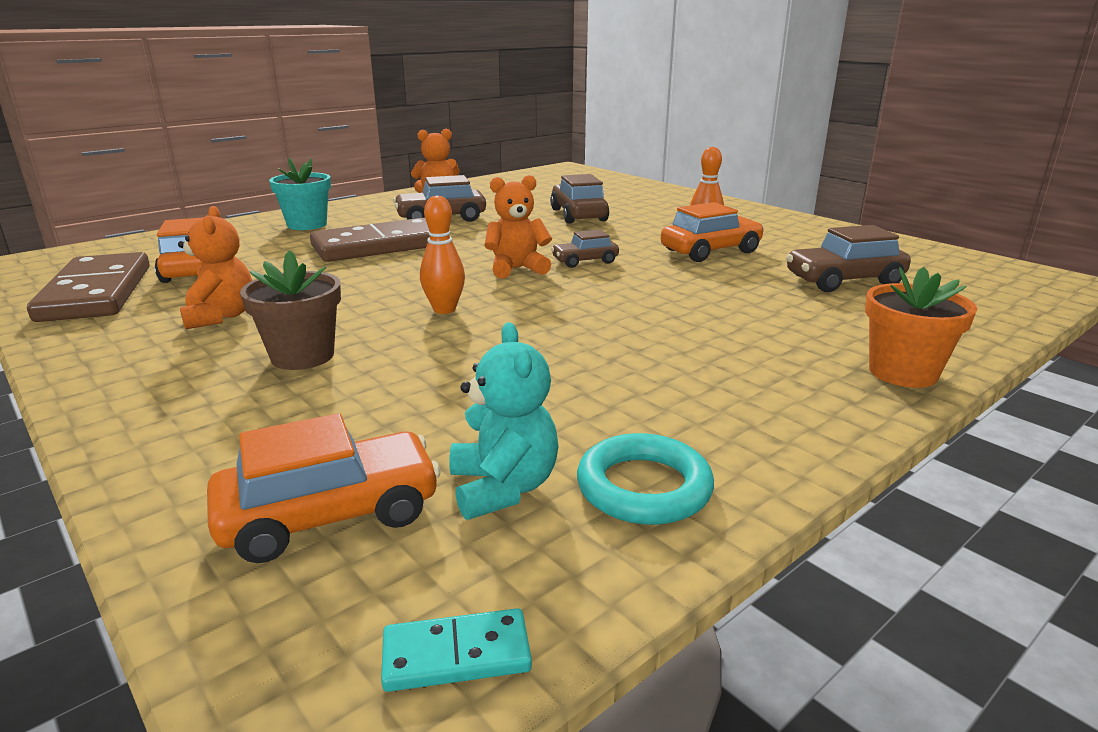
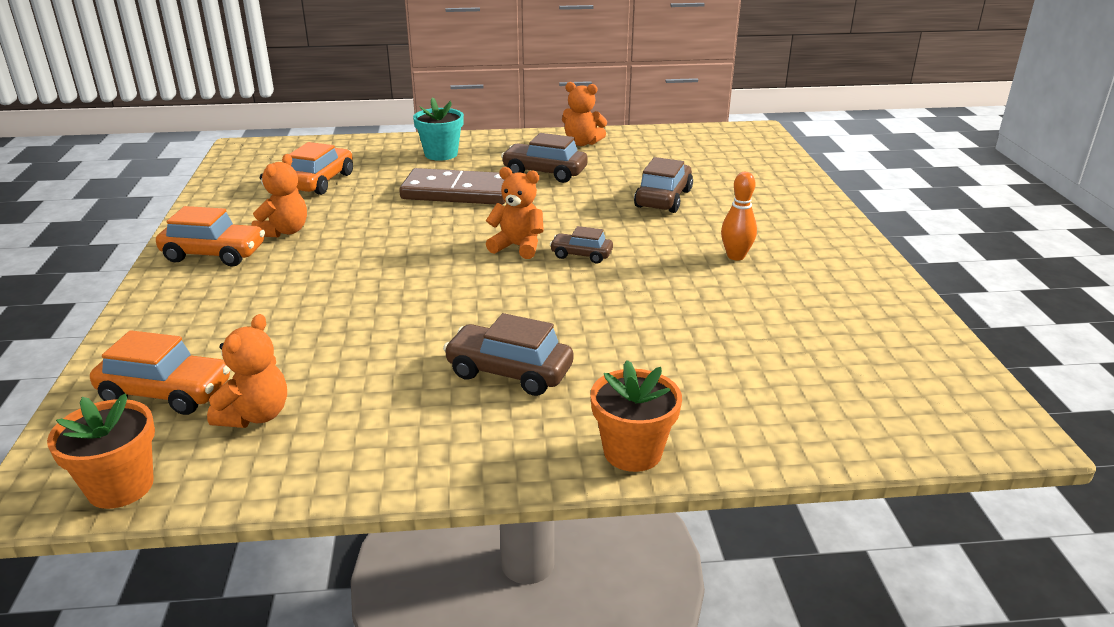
camera: 35 degrees right, 5 degrees up
brown domino [27,252,150,322] -> none
brown flower pot [240,250,341,370] -> none
turquoise domino [381,608,532,692] -> orange flower pot [47,394,155,509]
orange bowling pin [420,196,465,314] -> none
turquoise teddy bear [449,322,559,520] -> orange teddy bear [207,314,287,428]
turquoise ring [577,433,714,525] -> none
orange car [661,202,765,262] -> orange car moved to [156,206,265,267]
brown car [786,225,911,292] -> brown car moved to [443,313,573,396]

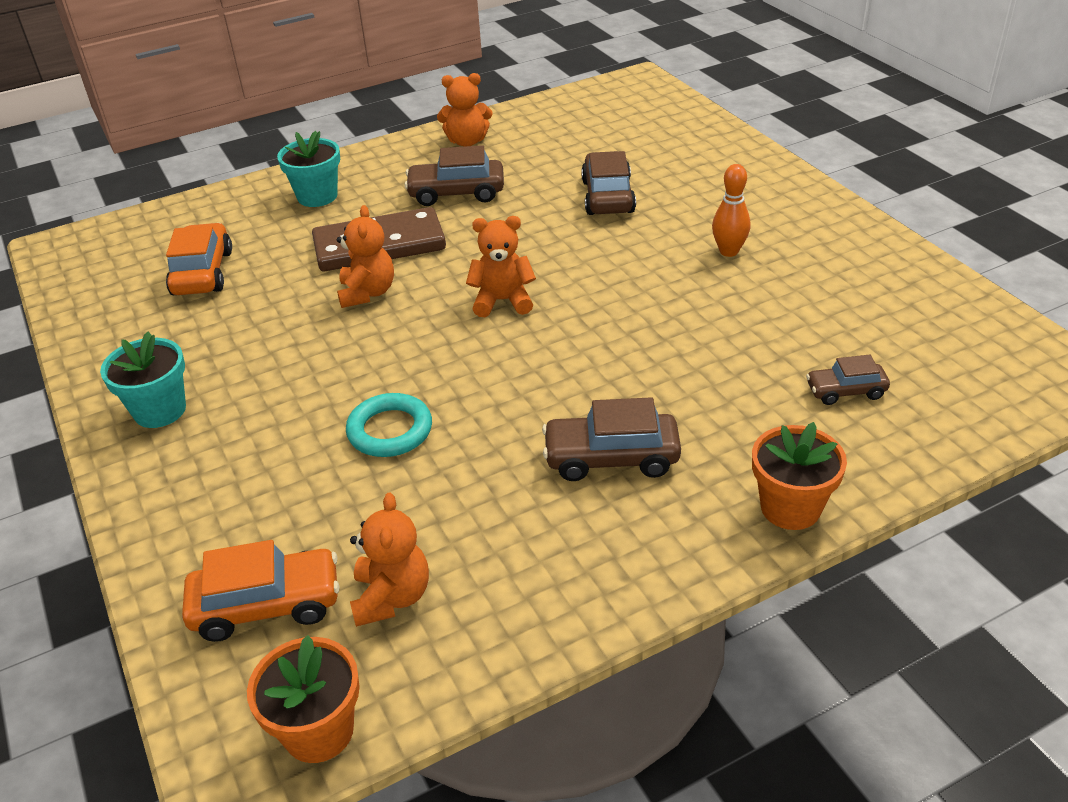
camera: 20 degrees left, 10 degrees up
orange car [156,206,265,267] -> turquoise flower pot [100,332,186,428]
orange teddy bear [251,154,307,237] -> orange teddy bear moved to [337,205,394,308]
brown car [550,226,613,264] -> brown car moved to [806,355,890,405]
none -> turquoise ring [346,393,432,457]

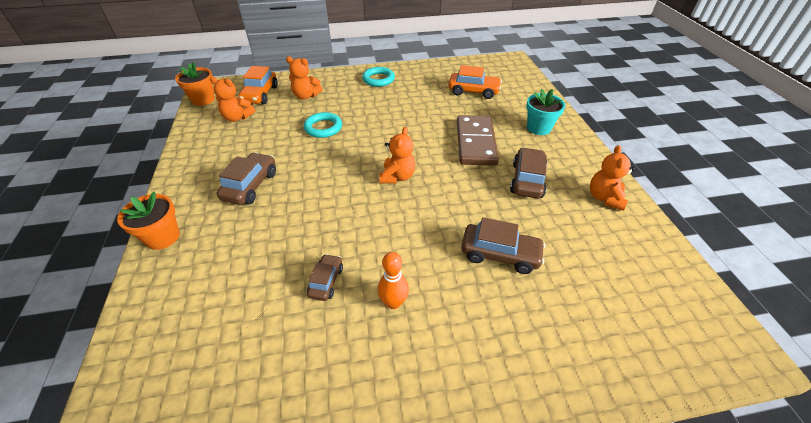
camera: 105 degrees right, 5 degrees up
turquoise flower pot [100,332,186,428] -> turquoise ring [362,67,395,87]
orange teddy bear [337,205,394,308] -> orange teddy bear moved to [286,56,322,100]
brown car [806,355,890,405] -> brown car moved to [307,254,343,301]

